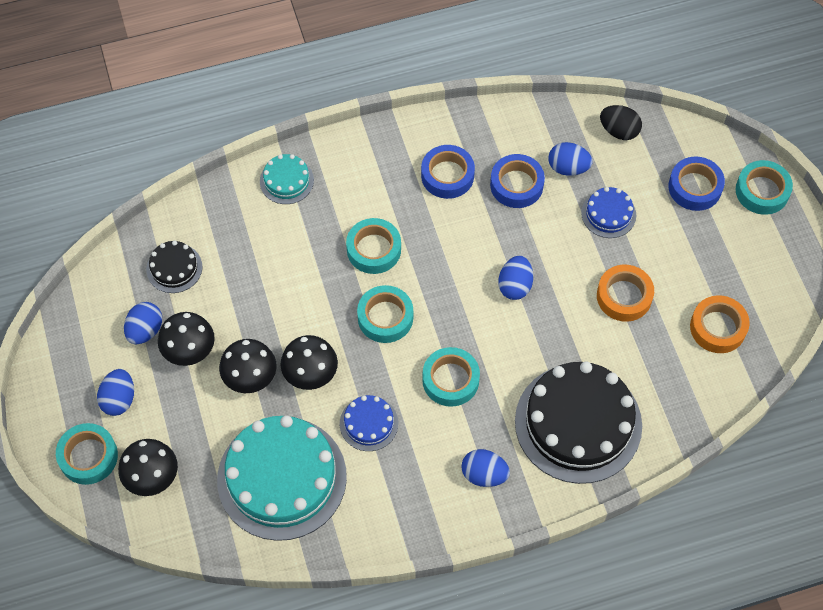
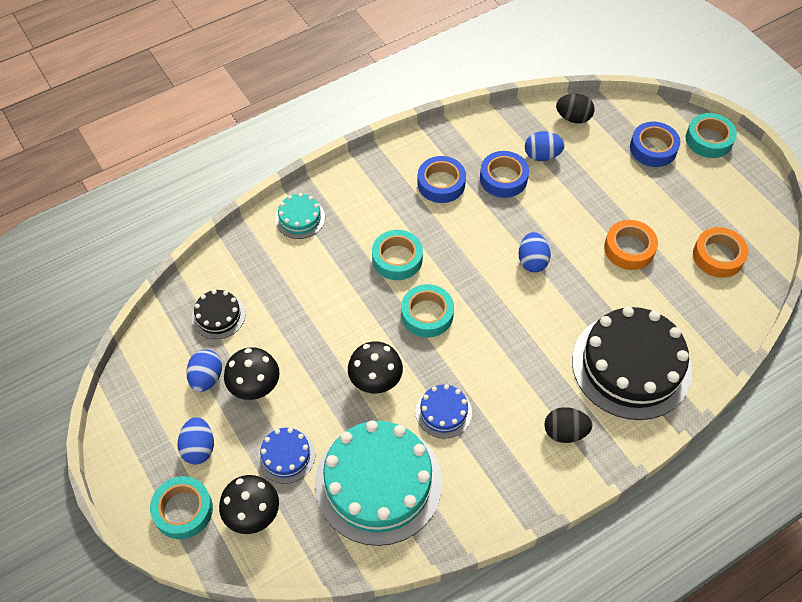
camera: 15 degrees left, 5 degrees down
black mushroom [219,339,277,393] -> none
turquoise tape [422,347,480,407] -> none
blue egg [461,449,510,487] -> black egg [544,407,592,443]
blue cake [581,187,636,238] -> blue cake moved to [257,428,315,484]

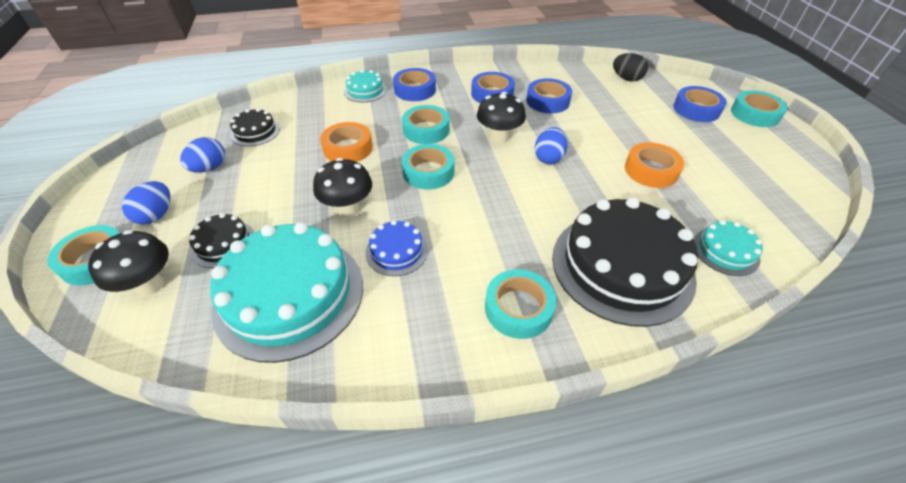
camera: 20 degrees right, 10 degrees down
black mushroom [224,347,280,400] -> black mushroom moved to [477,92,526,144]
blue cake [257,428,315,484] -> black cake [189,213,254,268]
blue egg [525,131,565,161] -> none
black egg [544,407,592,443] -> turquoise tape [485,269,556,339]
orange tape [693,227,748,278] -> orange tape moved to [320,122,373,162]
none -> blue tape [393,68,436,101]
none -> turquoise cake [693,220,763,276]

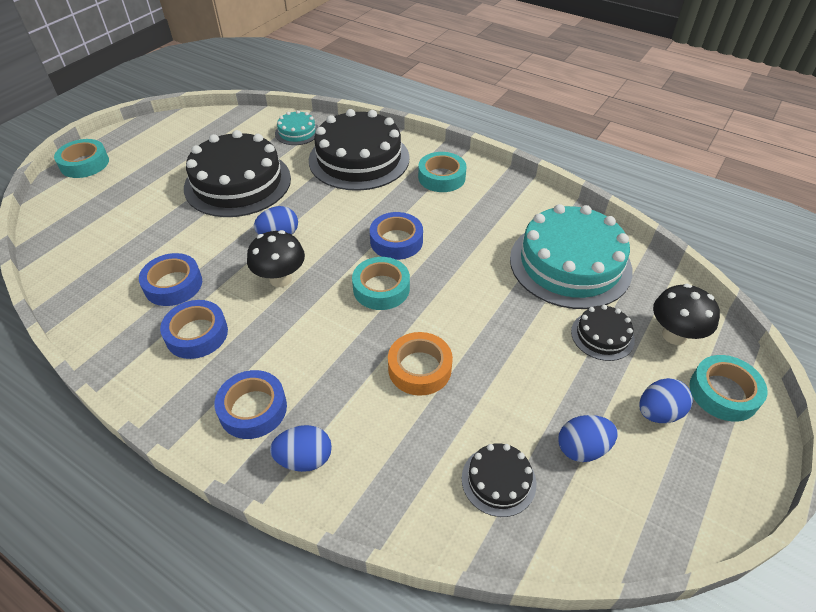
camera: 135 degrees left, 0 degrees up
black mushroom [313,158,372,217] -> none
turquoise cake [344,70,387,102] -> blue egg [270,425,332,472]
blue cake [366,220,428,276] -> none
turquoise tape [402,105,450,144] -> none
black egg [613,53,648,82] -> none
orange tape [625,142,684,188] -> black cake [184,130,291,217]
blue tape [673,86,726,122] -> blue tape moved to [370,212,423,260]

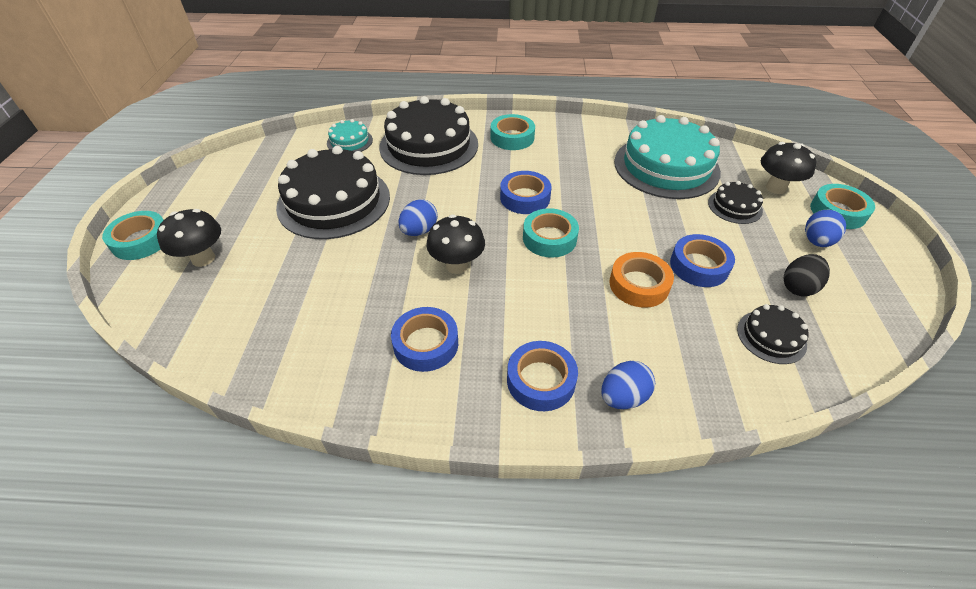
camera: 30 degrees left, 0 degrees up
blue tape [139,253,202,306] -> blue tape moved to [670,234,735,287]
blue egg [559,415,618,462] -> black egg [783,254,830,296]
none -> black mushroom [157,209,221,267]

